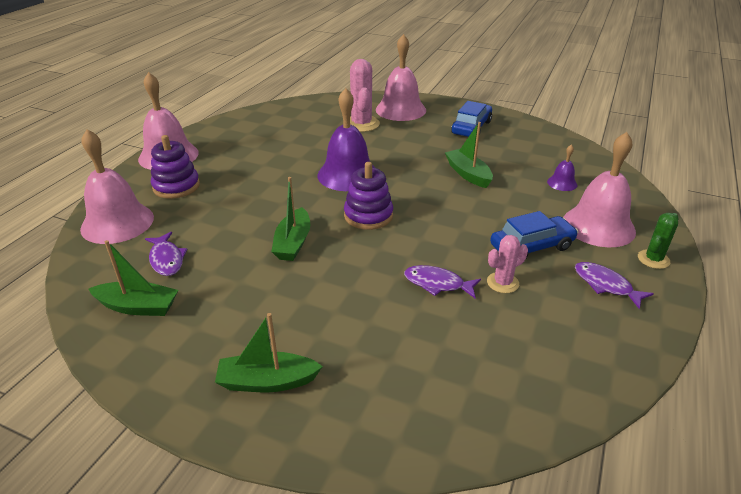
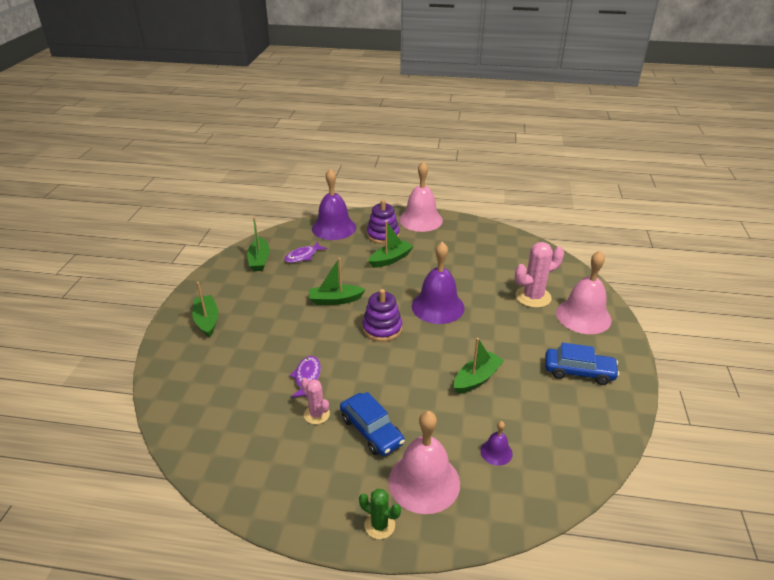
camera: 75 degrees right, 0 degrees up
pink bell [80,129,154,244] -> purple bell [312,168,356,240]
purple fish [575,262,654,309] -> none
none -> green boat [368,221,414,268]

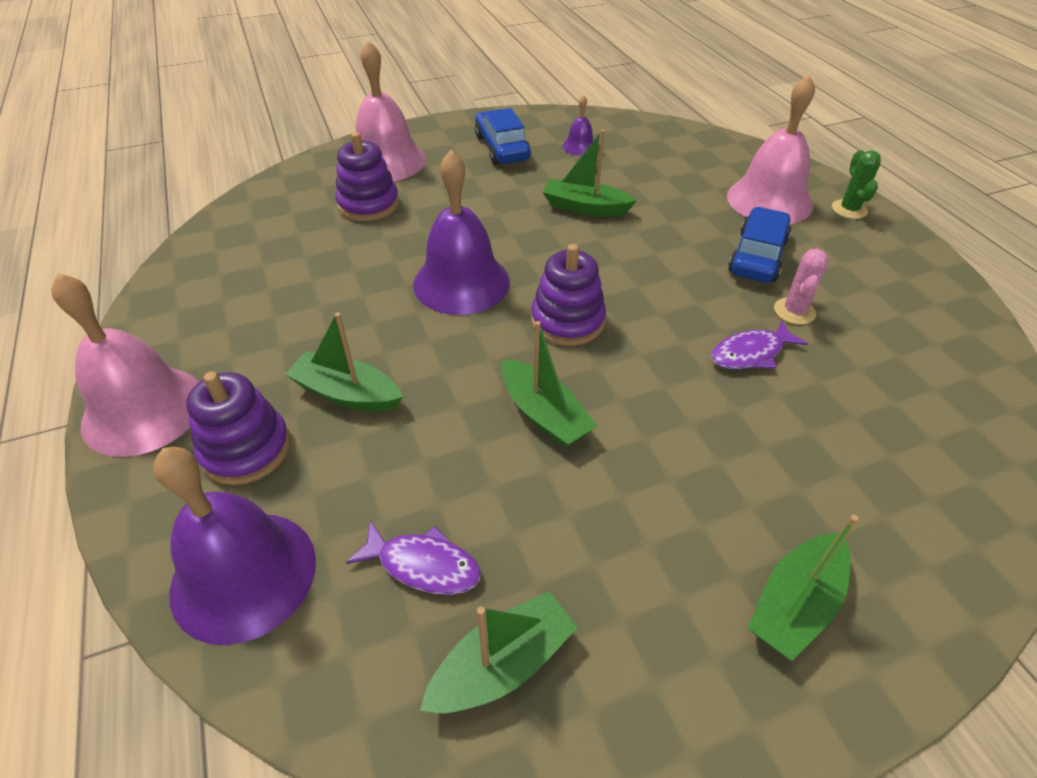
camera: 120 degrees left, 10 degrees up
purple bell [480,421,513,466] -> purple bell moved to [562,95,594,156]
pink cactus [515,242,564,308] -> purple stacking toy [335,132,399,221]

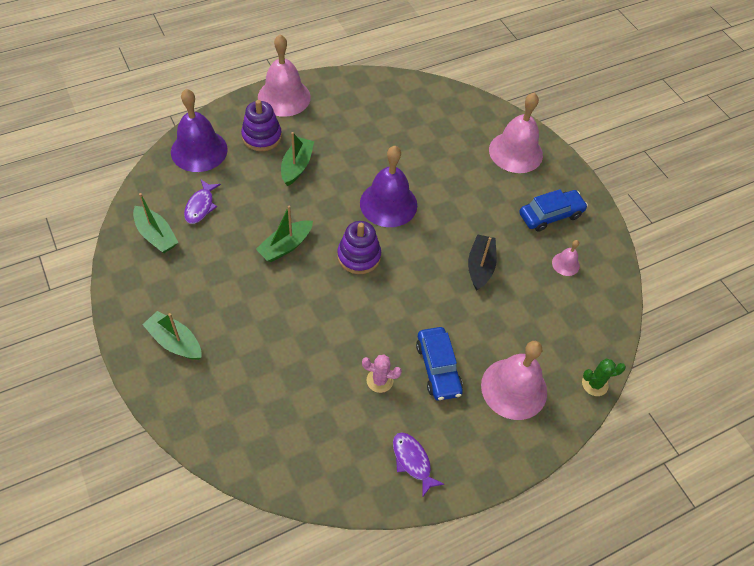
camera: 80 degrees right, 10 degrees up
purple stacking toy [335,132,399,221] -> none
green boat [543,129,637,216] -> black boat [468,234,497,291]
purple bell [562,95,594,156] -> pink bell [552,240,580,276]
purple fish [711,320,808,369] -> purple fish moved to [393,432,444,498]
blue car [728,207,791,283] -> blue car turned 60 degrees clockwise [416,327,463,401]
green cactus [832,150,881,219] -> green cactus moved to [582,358,626,396]

